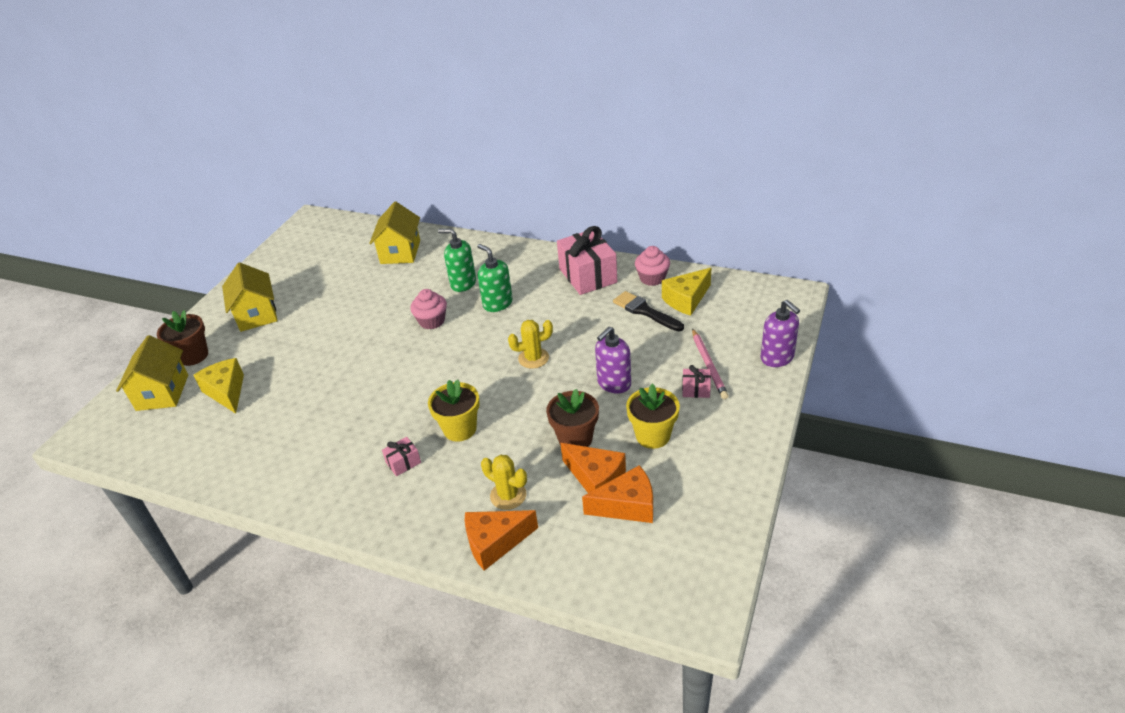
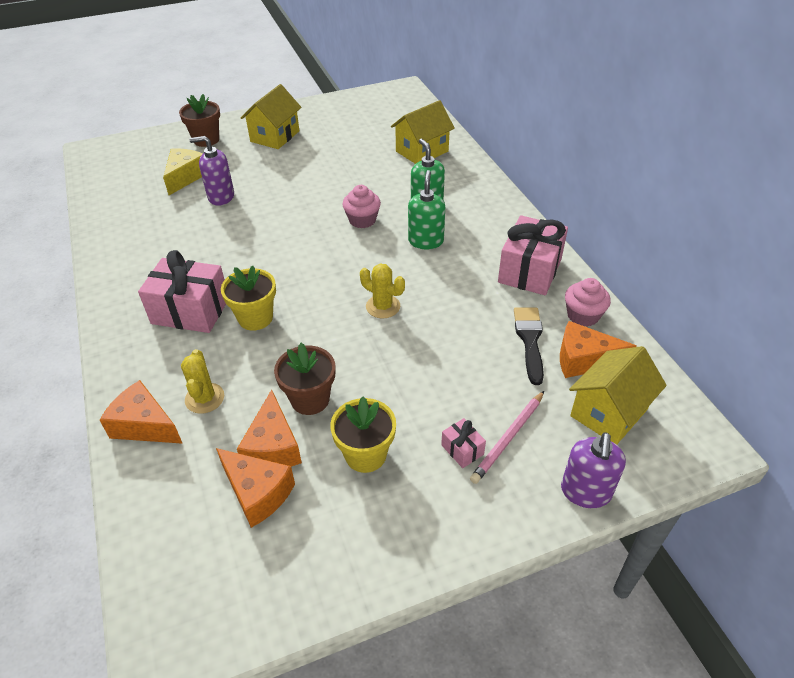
camera: 45 degrees right, 5 degrees up
yellow house [116,335,188,411] -> yellow house moved to [569,346,667,445]
pink gift [382,437,421,476] -> pink gift [138,250,226,333], size x2.23
purple soap dispenser [595,326,631,394] -> purple soap dispenser moved to [189,136,234,206]
yellow cheese [662,268,711,316] -> orange cheese [560,321,637,378]

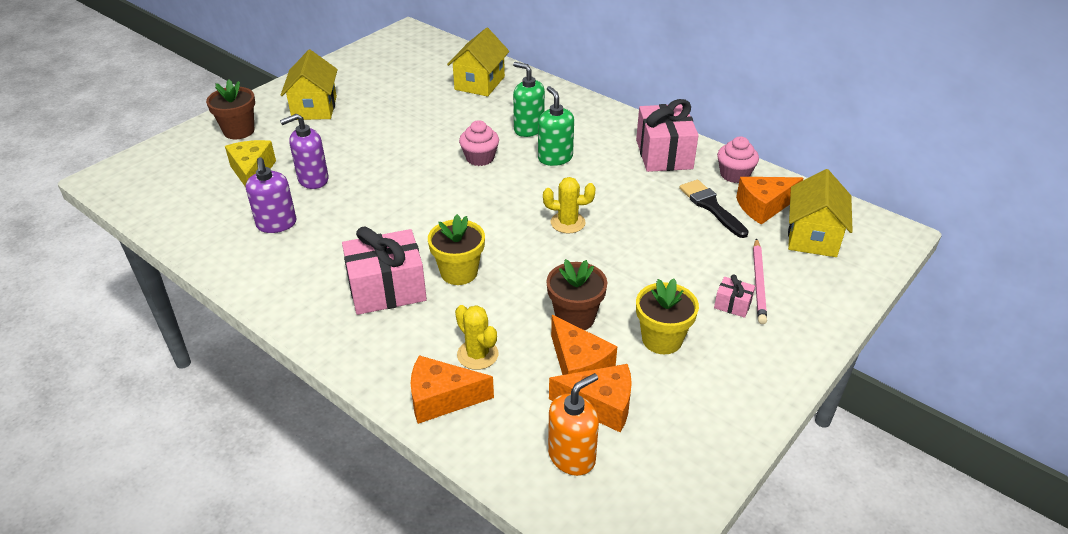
camera: 30 degrees left, 5 degrees down
purple soap dispenser [561,432,626,508] -> purple soap dispenser moved to [246,157,296,233]
none -> orange soap dispenser [548,373,599,476]

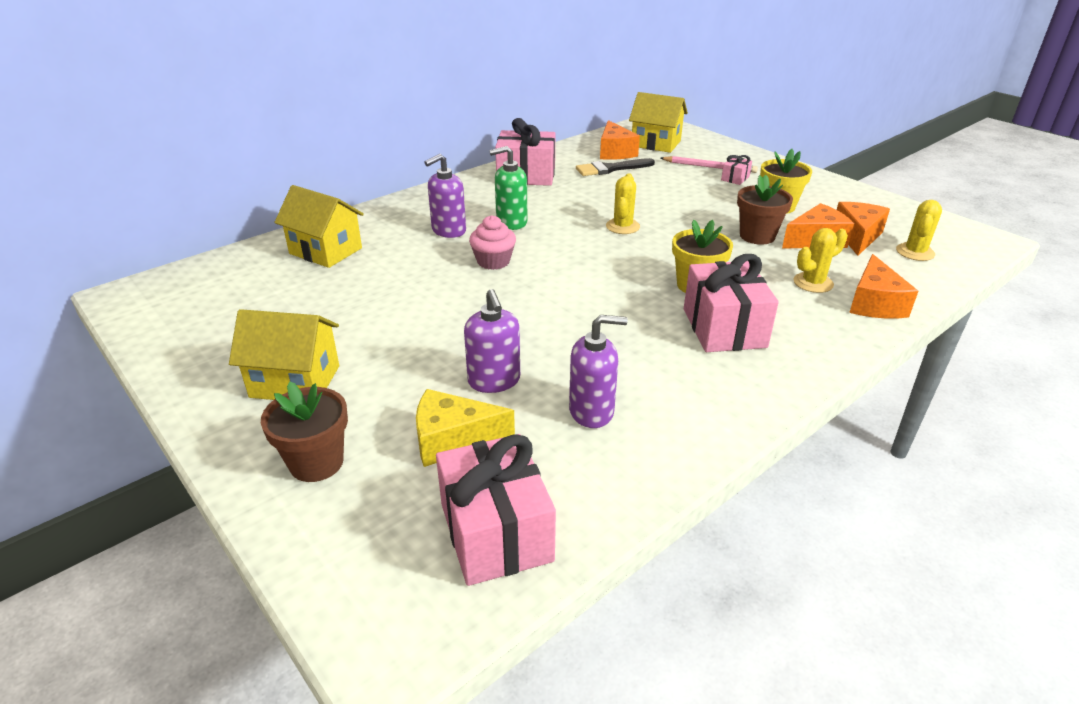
camera: 80 degrees left, 5 degrees down
green soap dispenser [513,62,545,137] -> purple soap dispenser [424,154,466,238]
orange soap dispenser [548,373,599,476] -> yellow cactus [896,200,942,261]
pink cupcake [717,136,759,183] -> none
none -> pink gift [436,434,556,586]

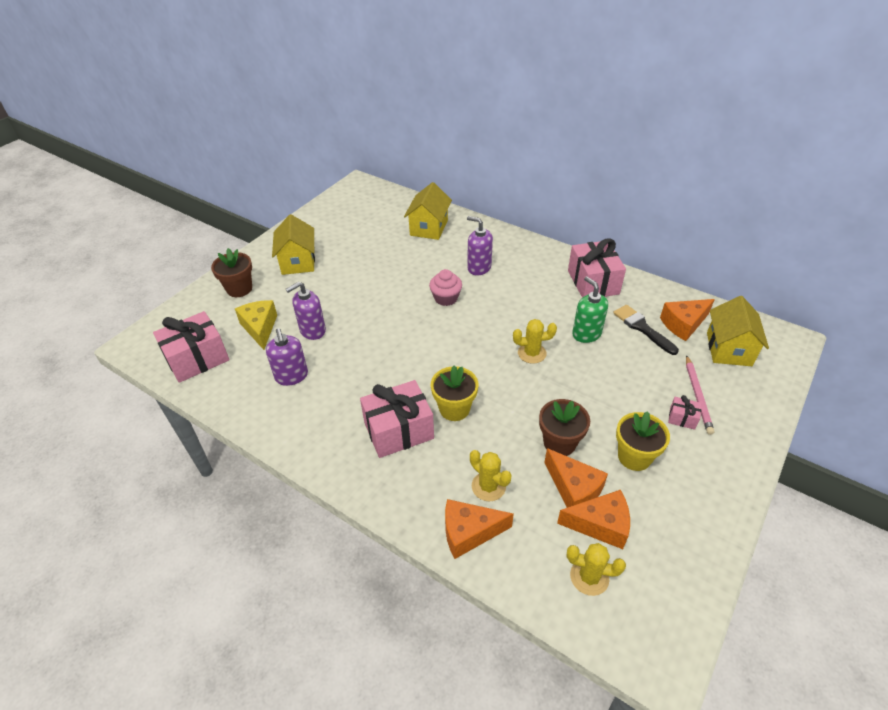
camera: 75 degrees right, 10 degrees up
green soap dispenser [489,146,527,230] -> green soap dispenser moved to [572,276,608,343]

